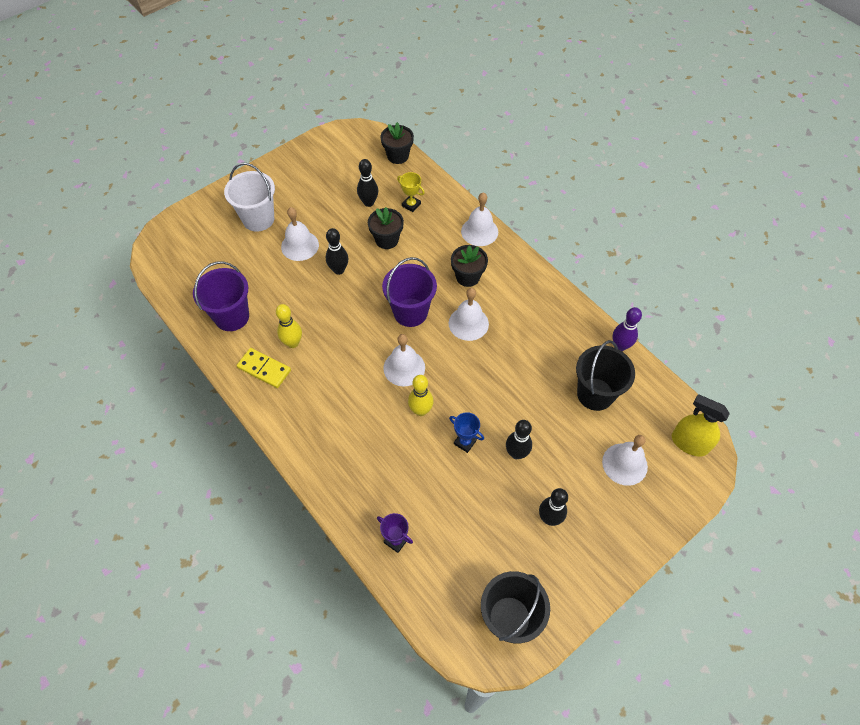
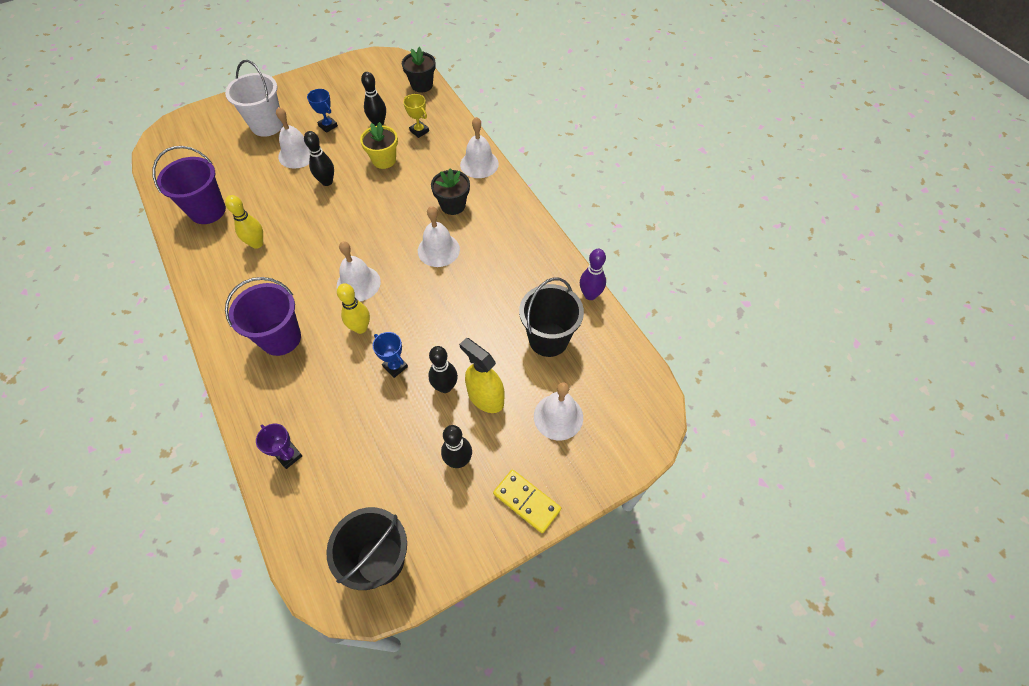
camera: 10 degrees right, 0 degrees up
yellow domino [237,348,291,388] -> yellow domino moved to [493,470,561,533]
black flower pot [368,207,404,249] -> yellow flower pot [360,122,398,169]
purple bucket [382,257,437,327] -> purple bucket moved to [225,277,301,356]
yellow spray bottle [672,394,730,456] -> yellow spray bottle moved to [459,338,504,413]
none -> blue trophy [307,89,338,133]

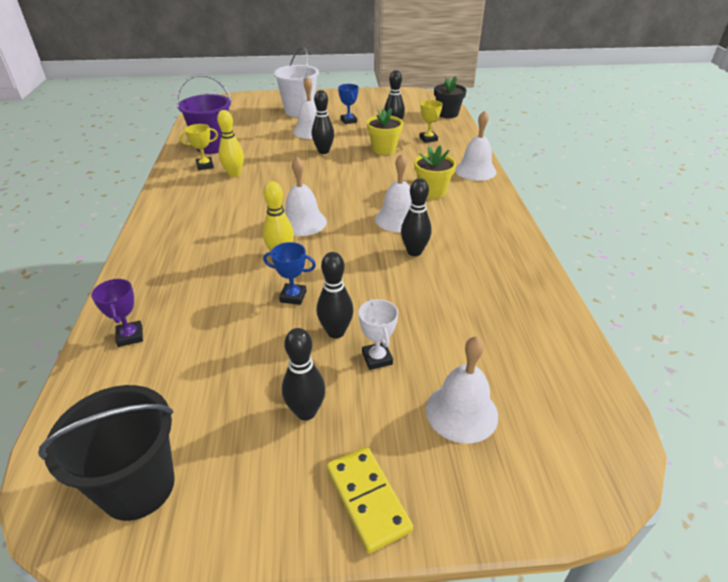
camera: 25 degrees right, 20 degrees down
purple bucket [225,277,301,356] -> none
blue trophy [373,332,408,378] -> blue trophy turned 60 degrees counterclockwise [263,242,316,305]
black flower pot [431,168,470,215] -> yellow flower pot [414,146,456,199]
yellow spray bottle [459,338,504,413] -> white trophy [359,299,398,370]
black bucket [519,277,584,357] -> none
purple bowling pin [580,249,606,300] -> none
none -> yellow trophy [179,124,218,170]
none -> black bowling pin [401,178,432,256]

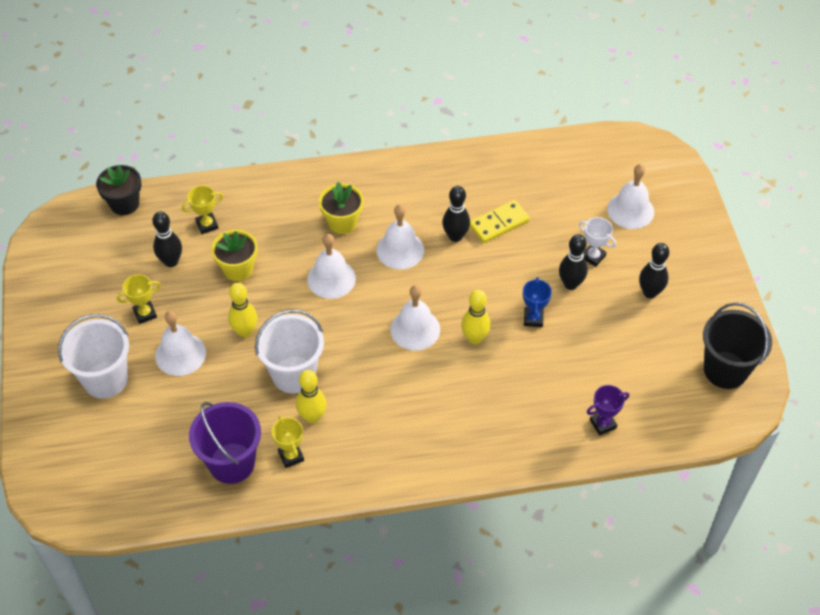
camera: 95 degrees left, 15 degrees up
black bowling pin [312,90,334,154] -> yellow bowling pin [228,283,258,338]
yellow domino [327,446,413,553] -> yellow domino moved to [470,200,530,243]
blue trophy [338,84,358,124] -> yellow trophy [117,274,161,324]
white trophy [359,299,398,370] -> white trophy turned 60 degrees clockwise [579,217,616,267]
white bell [455,110,497,181] -> white bell moved to [307,234,356,299]
none -> white bucket [255,309,324,394]

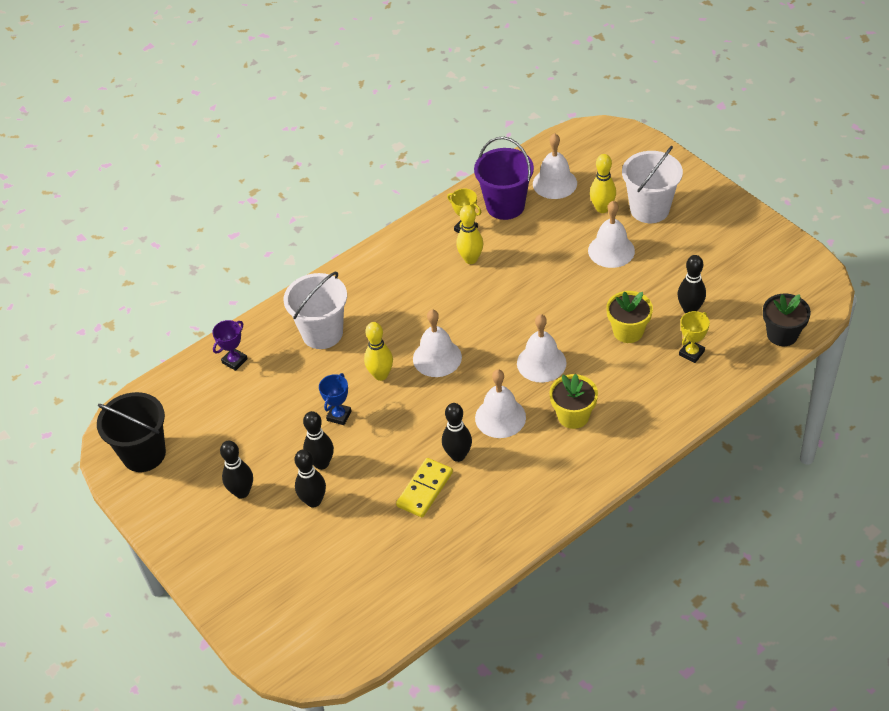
camera: 155 degrees right, 5 degrees down
yellow trophy [117,274,161,324] -> none
yellow bowling pin [228,283,258,338] -> yellow bowling pin moved to [590,154,616,213]
white bucket [255,309,324,394] -> white bucket moved to [283,272,347,349]
blue trophy [523,277,552,327] -> blue trophy turned 45 degrees clockwise [319,373,351,425]
white trophy [579,217,616,267] -> black bowling pin [295,449,326,507]
white bell [607,164,654,229] -> white bell moved to [533,133,577,199]

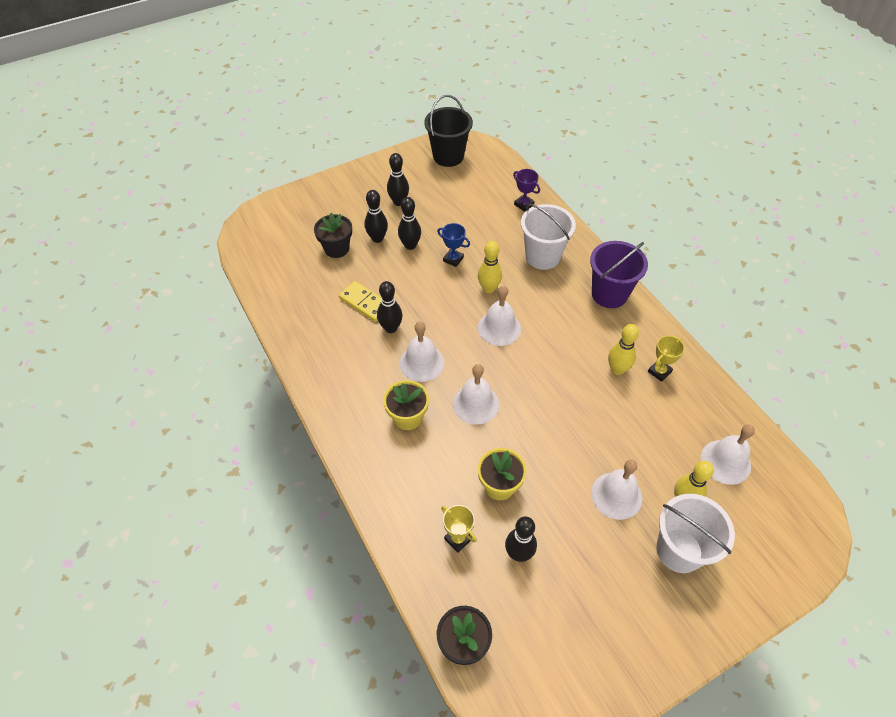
camera: 95 degrees right, 5 degrees up
purple bucket [474,137,534,220] -> purple bucket moved to [590,241,648,308]
none -> black flower pot [314,213,352,258]

